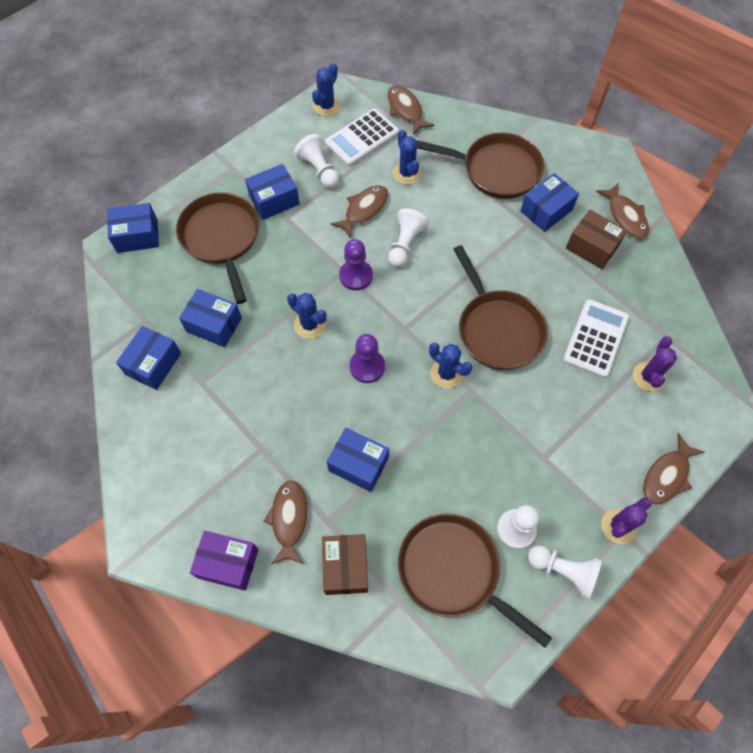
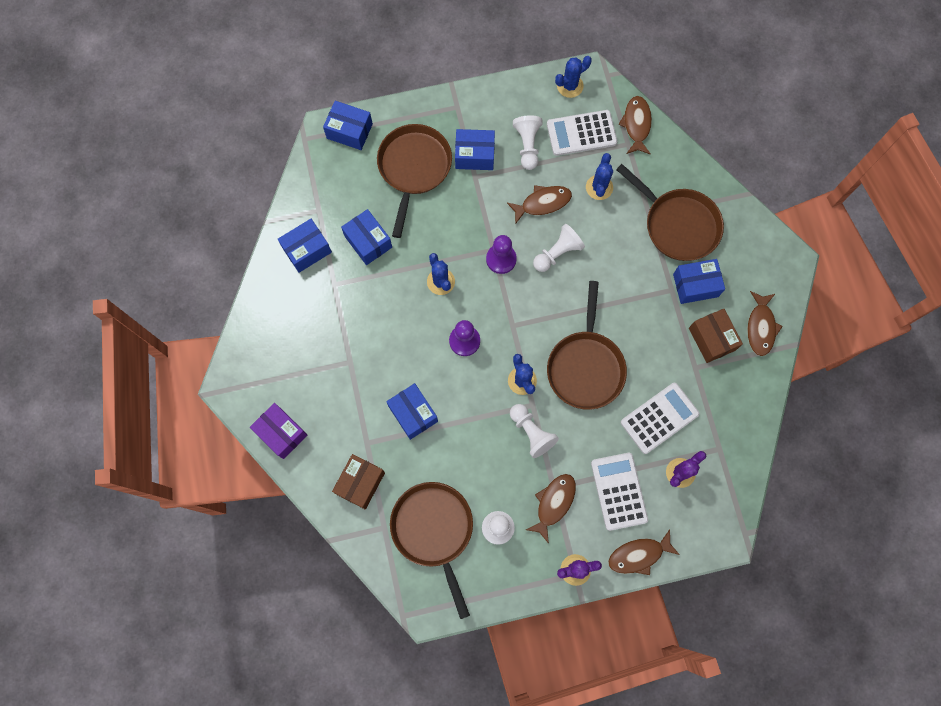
camera: 30 degrees right, 10 degrees up
brown fish [263,480,308,564] -> brown fish moved to [526,474,576,543]
white pawn [528,545,602,600] -> white pawn moved to [510,404,559,458]
none -> white calculator [591,453,648,531]

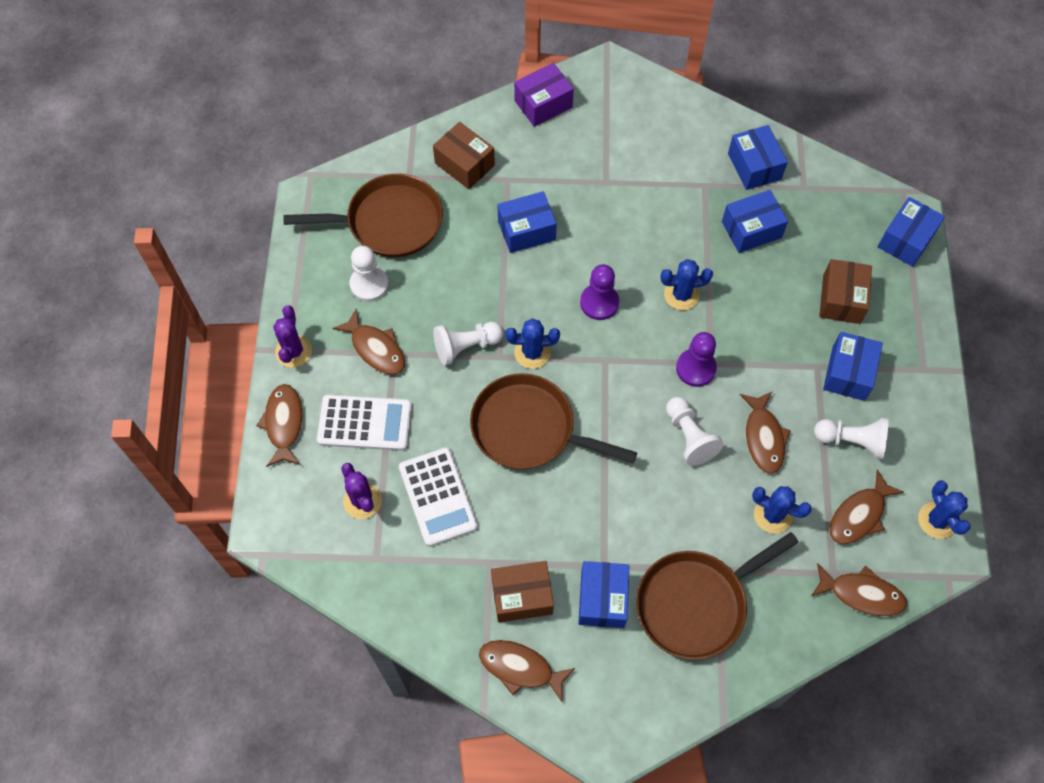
camera: 105 degrees right, 10 degrees down
brown pan [377,124,452,238] -> brown box [819,259,872,324]
white calculator [547,110,617,156] -> brown fish [829,469,904,544]

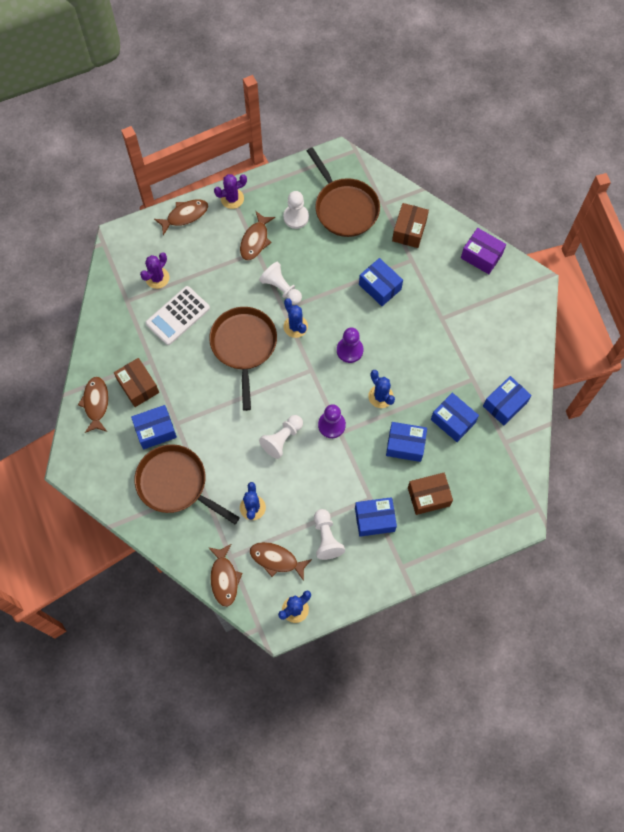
camera: 65 degrees right, 5 degrees up
white calculator [317,395,412,451] -> none
brown fish [740,392,791,474] -> none
blue box [878,197,945,267] -> blue box moved to [386,422,427,462]

